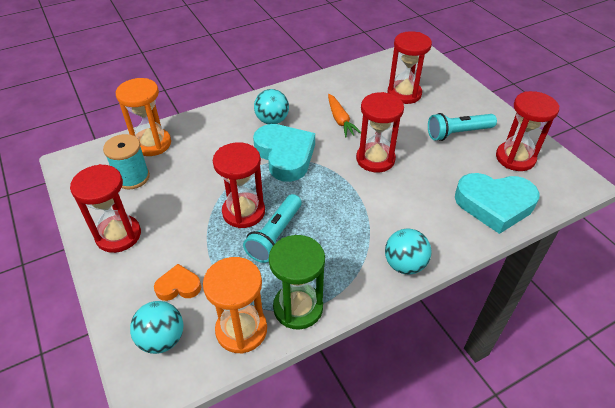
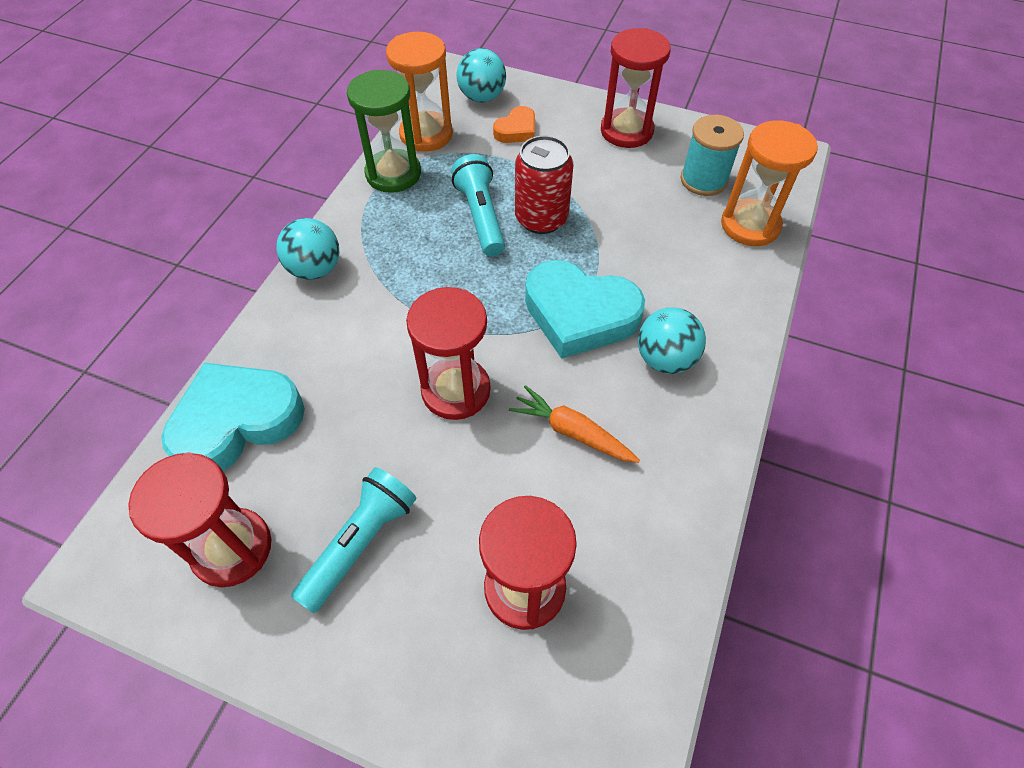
camera: 140 degrees right, 10 degrees up
red hourglass [213,142,265,228] -> red can [515,136,573,234]

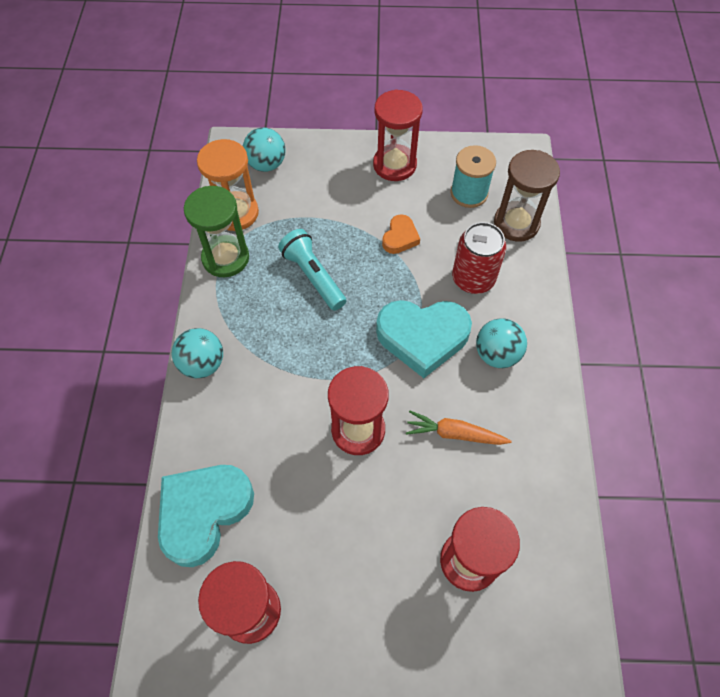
camera: 20 degrees left, 5 degrees up
turquoise flashlight [291,467,417,613] -> none
orange heart [493,106,535,143] -> orange heart moved to [382,214,420,254]
red can [515,136,573,234] -> red can moved to [452,222,506,294]
orange hourglass [721,120,818,246] -> brown hourglass [494,150,560,242]

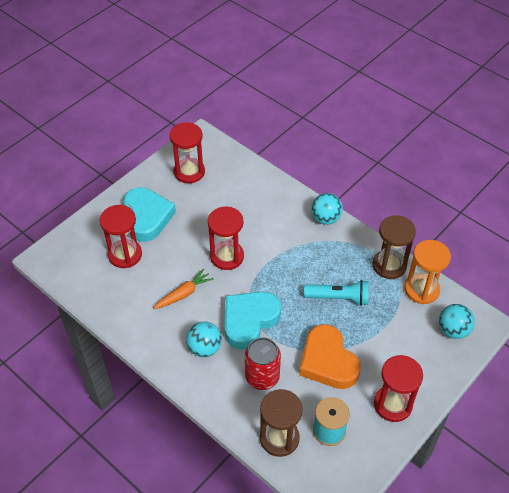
camera: 130 degrees right, 10 degrees down
turquoise heart [158,465,254,567] -> turquoise heart moved to [123,187,176,242]
green hourglass [184,186,249,277] -> brown hourglass [372,215,416,279]
orange heart [382,214,420,254] -> orange heart [299,324,361,389], size x2.00

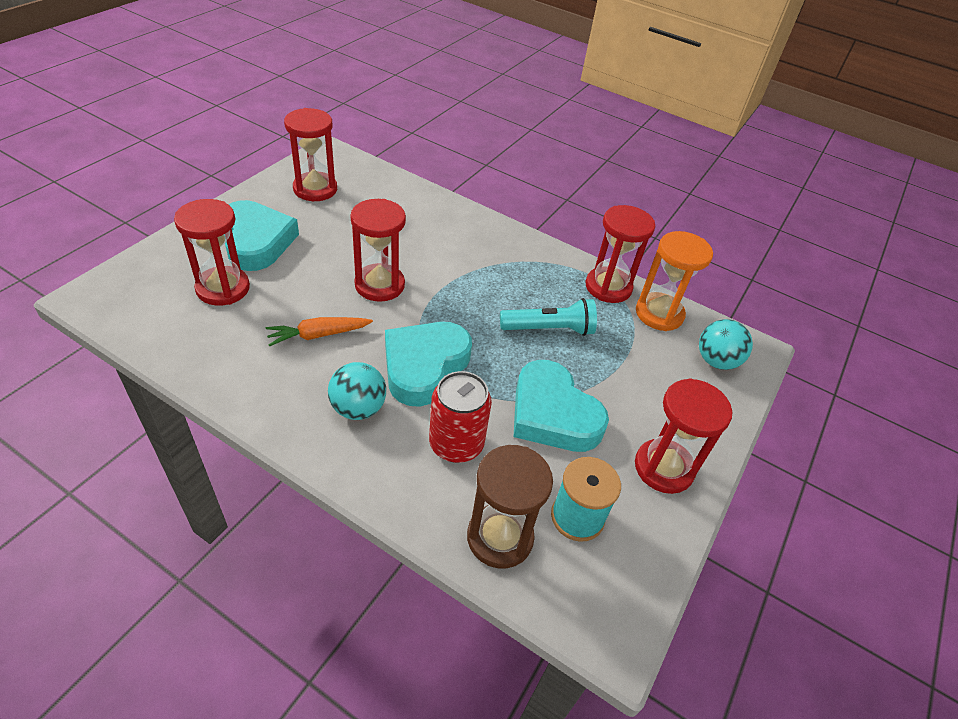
camera: 15 degrees left, 5 degrees down
orange carrot [153,269,213,309] -> orange carrot turned 150 degrees counterclockwise [266,317,373,347]
orange heart [299,324,361,389] -> turquoise heart [513,360,609,452]
turquoise ball [311,193,343,225] -> none
brown hourglass [372,215,416,279] -> red hourglass [586,205,655,303]

